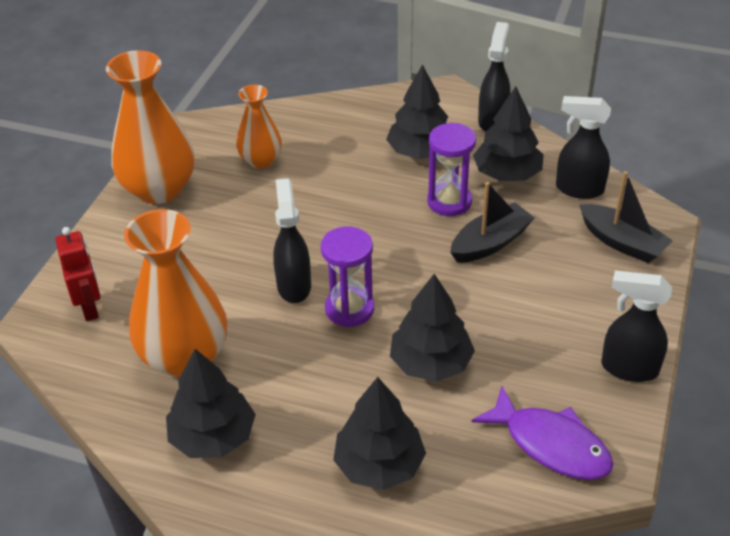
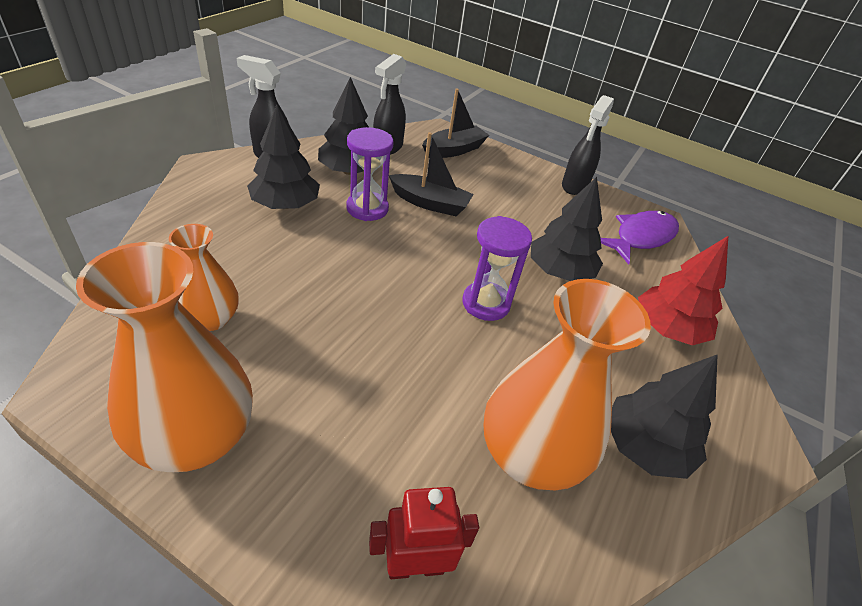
camera: 85 degrees left, 0 degrees up
black spray bottle [273,178,311,303] -> none
black tree [333,377,426,490] -> red tree [638,236,728,345]
black boat [450,182,535,263] -> black boat turned 135 degrees clockwise [389,132,474,217]

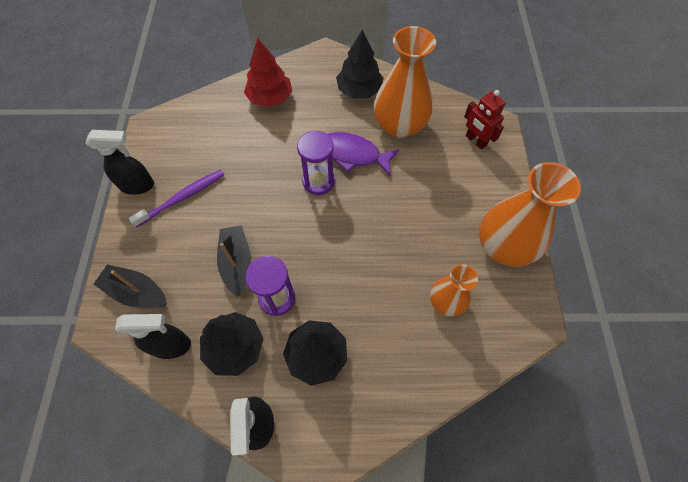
camera: 115 degrees left, 20 degrees up
black tree [531,177,603,281] -> none
purple fish [601,211,679,264] -> purple fish moved to [328,132,399,175]
none -> purple toothbrush [129,170,224,227]

